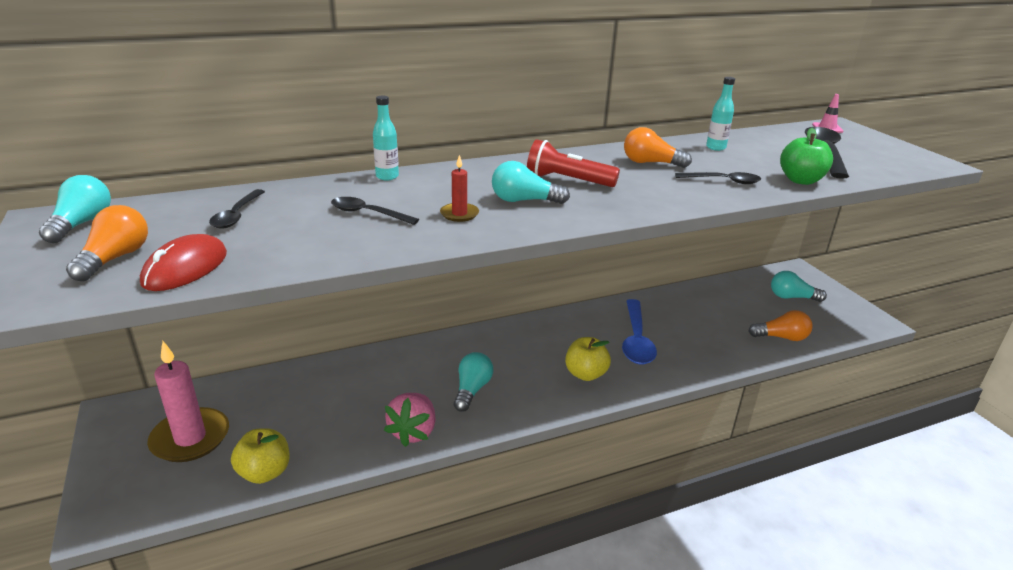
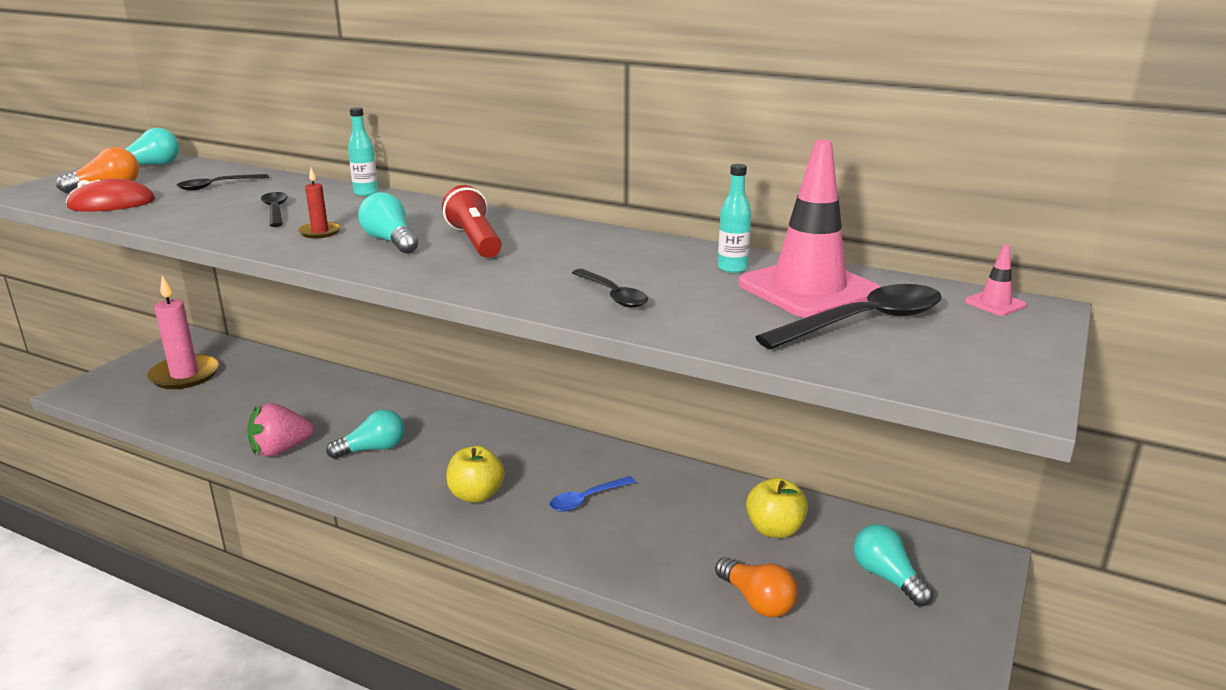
camera: 50 degrees right, 5 degrees down
yellow apple [231,428,290,484] -> yellow apple moved to [746,478,808,538]
blue spoon [622,299,657,365] -> blue spoon [550,476,636,512], size x0.59
orange light bulb [624,127,692,168] -> none
green apple [780,128,833,185] -> none
none -> pink traffic cone [738,139,880,318]

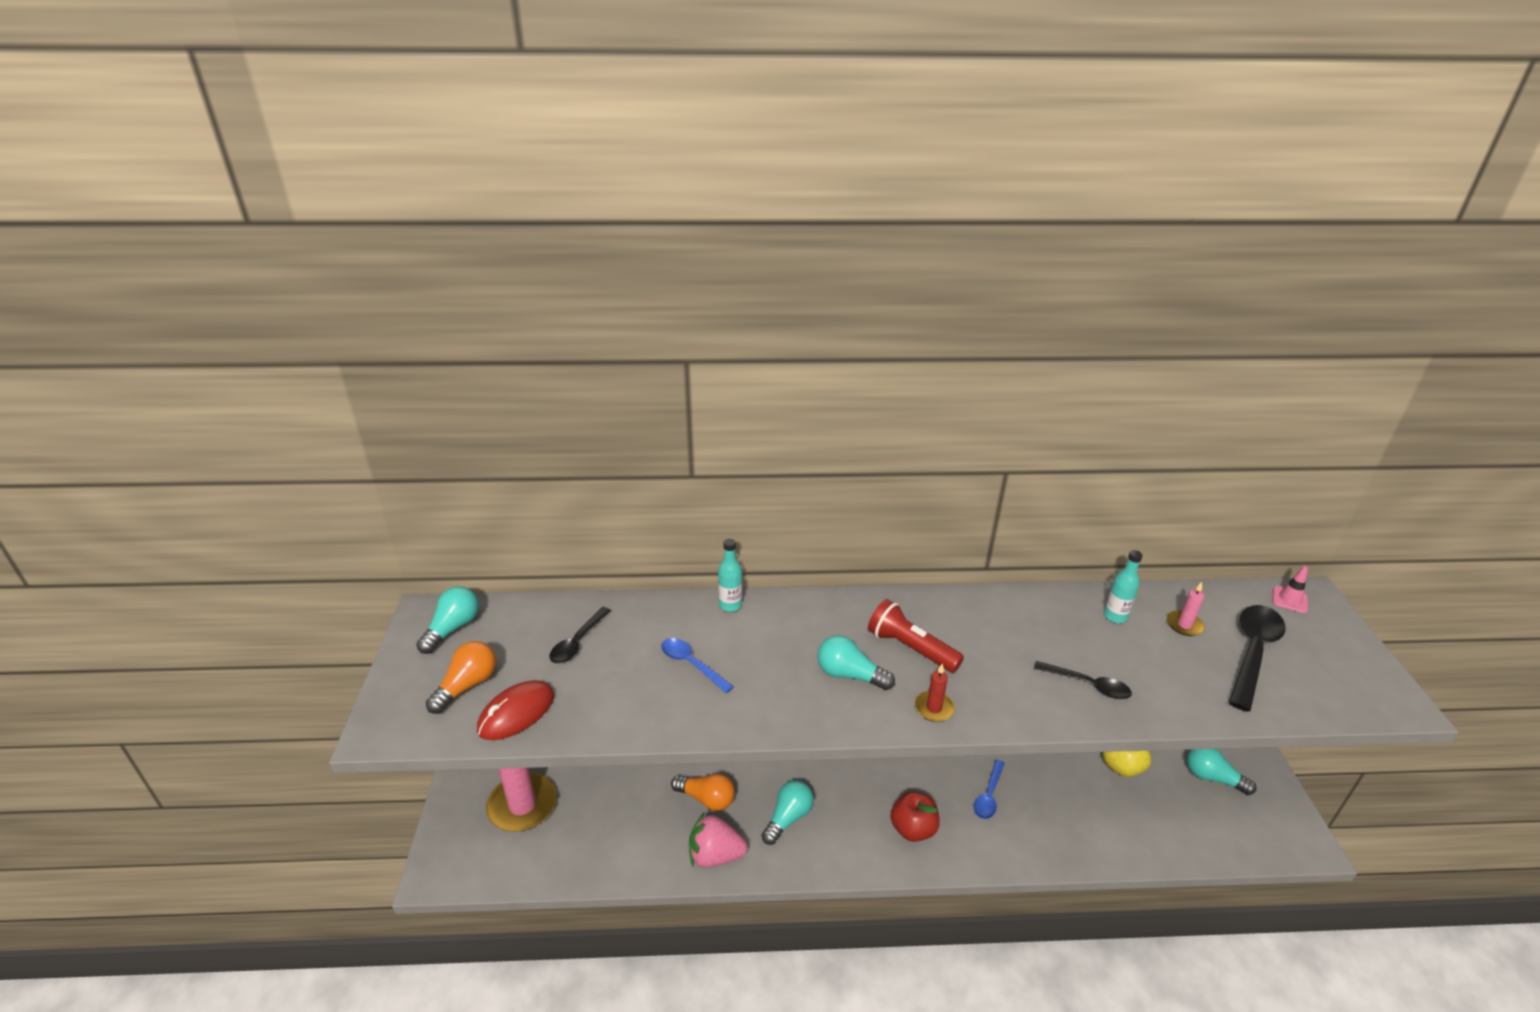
camera: 30 degrees left, 10 degrees up
pink strawberry [247,403,314,457] -> pink strawberry turned 60 degrees clockwise [689,813,747,868]
black spoon [261,192,288,227] -> blue spoon [661,638,734,693]
red candle [298,168,341,238] -> red candle moved to [914,664,955,722]
yellow apple [446,446,505,503] -> red apple [890,792,940,842]
orange light bulb [715,557,798,617] -> orange light bulb moved to [671,773,735,811]
pink traffic cone [738,139,880,318] -> pink candle [1167,582,1205,636]

